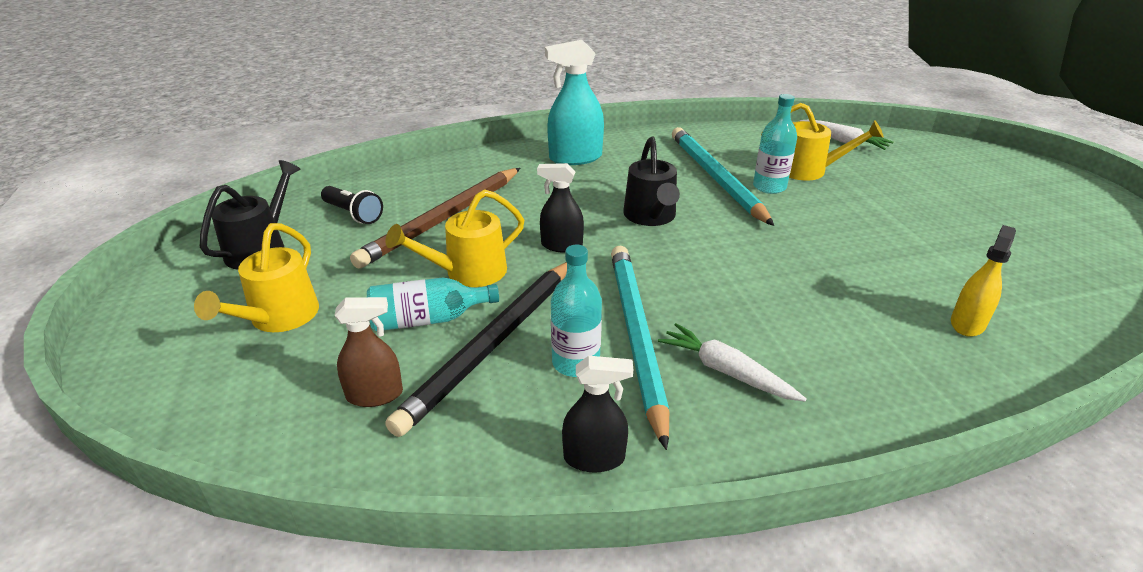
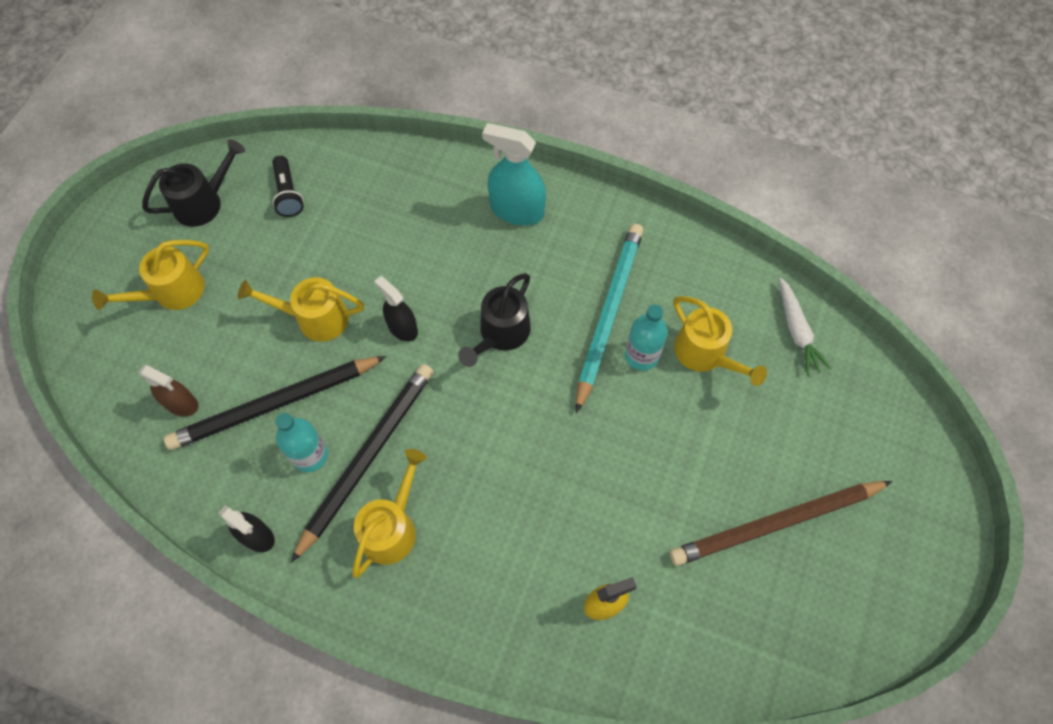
camera: 35 degrees right, 30 degrees up
brown pencil [350,168,520,269] -> brown pencil moved to [669,481,892,566]
turquoise bottle [367,277,499,331] -> none
turquoise pencil [611,246,669,450] -> black pencil [291,364,433,563]
white carrot [658,323,806,402] -> yellow watering can [352,449,426,578]

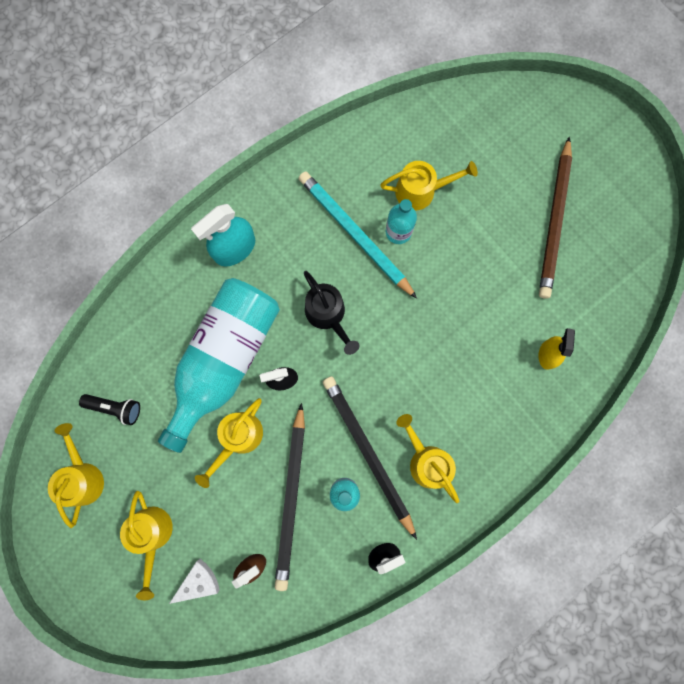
camera: 60 degrees left, 15 degrees up
black watering can [142,139,245,227] -> yellow watering can [48,423,104,528]
white carrot [779,277,831,375] -> none
none -> turquoise bottle [158,278,280,453]
none -> white cheese [169,559,220,604]

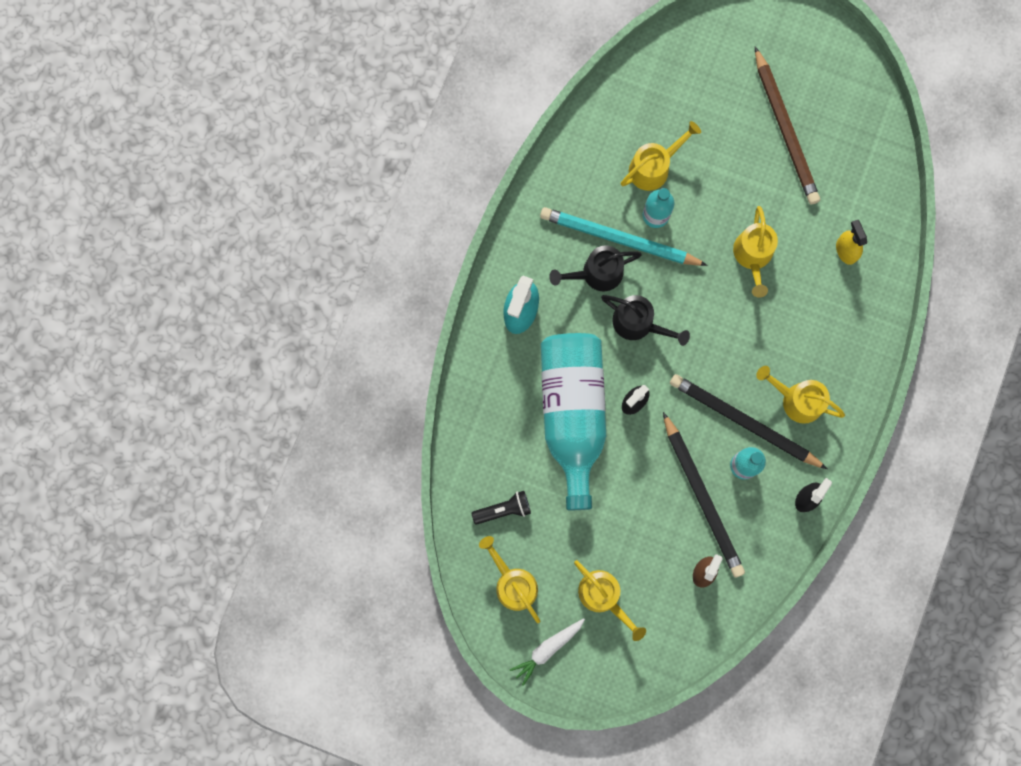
camera: 30 degrees left, 0 degrees up
white cheese [169,559,220,604] -> none
yellow watering can [195,398,263,488] -> yellow watering can moved to [733,206,778,298]
none -> white carrot [510,618,585,686]
none -> black watering can [549,245,642,291]

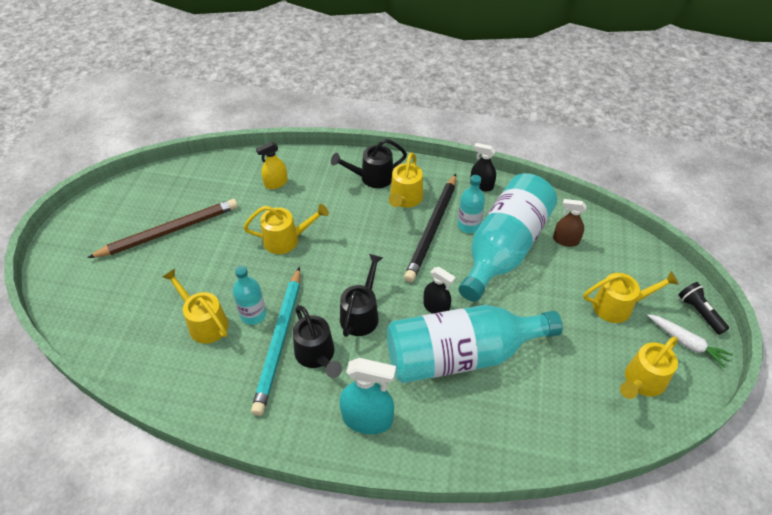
camera: 100 degrees left, 30 degrees down
black flashlight [471,491,531,525] -> black flashlight moved to [678,282,729,335]
yellow watering can [574,560,646,641] -> yellow watering can turned 45 degrees clockwise [583,271,679,323]
black pencil [663,412,745,577] -> turquoise bottle [459,173,557,302]
none -> black watering can [331,139,407,188]

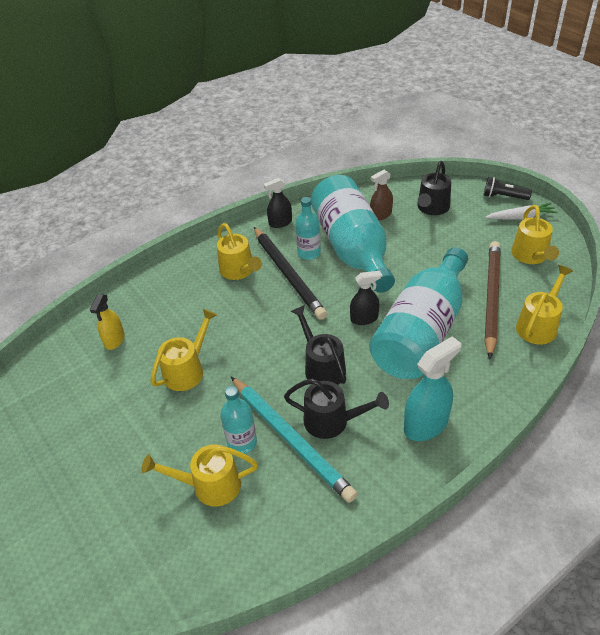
camera: 45 degrees left, 5 degrees down
brown pencil [87,199,238,258] -> brown pencil moved to [484,241,501,359]
black watering can [331,139,407,188] -> black watering can moved to [417,161,451,215]
yellow watering can [583,271,679,323] -> yellow watering can moved to [516,265,573,344]

